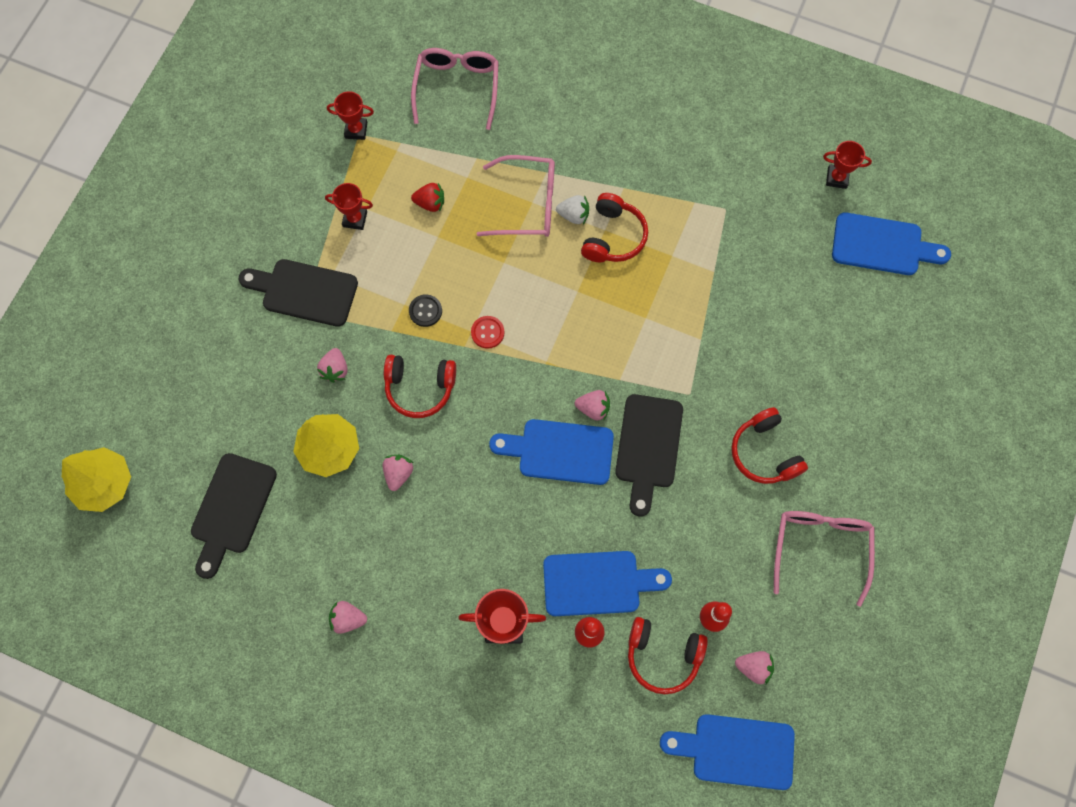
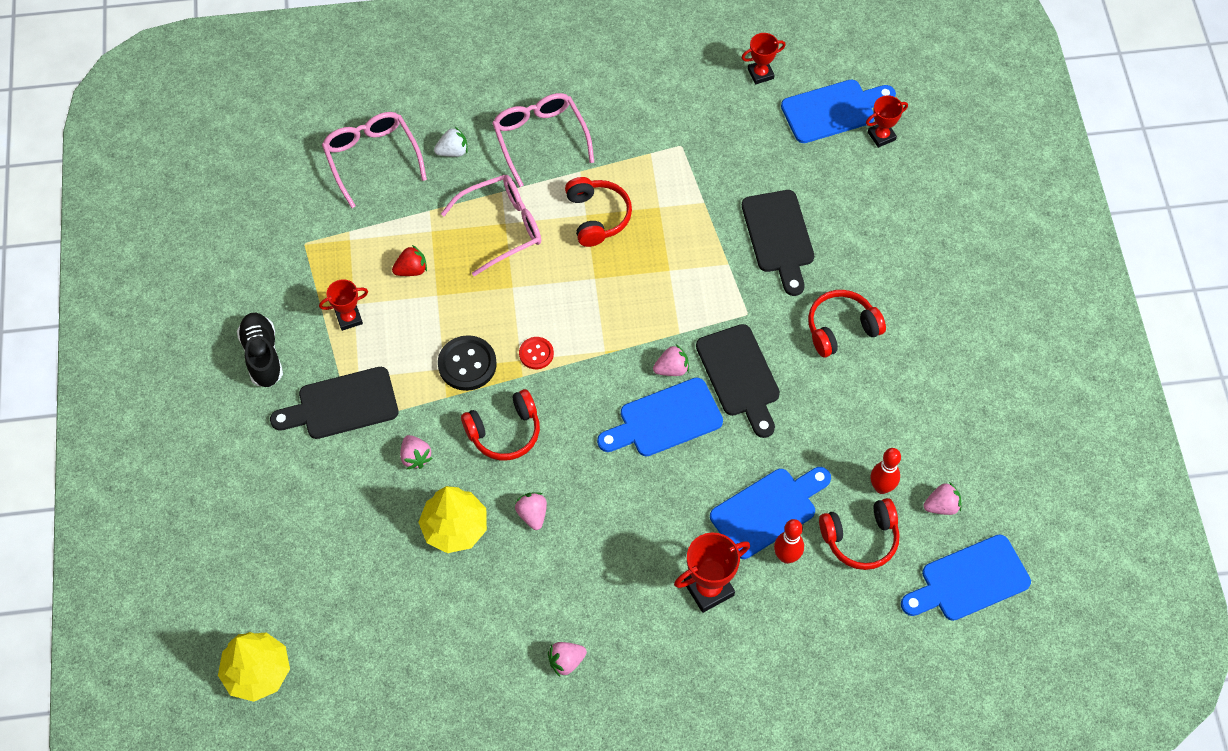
camera: 30 degrees left, 10 degrees down
black cutting board [191,453,277,579] -> black cutting board moved to [742,190,814,296]
red trophy [327,91,374,140] -> red trophy moved to [866,95,908,148]
black button [409,294,442,327] -> black button [438,335,497,391], size x1.68
white strawberry [556,195,589,224] -> white strawberry moved to [434,127,468,157]
red headphones [731,407,808,484] -> red headphones turned 120 degrees clockwise [808,290,886,357]
pink glasses [774,511,875,607] -> pink glasses moved to [492,93,594,187]
none -> black shoe [237,313,283,387]

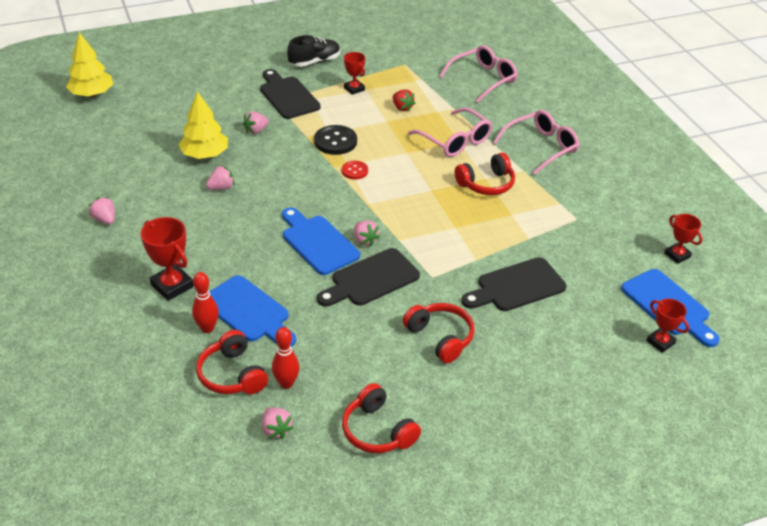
camera: 75 degrees right, 20 degrees down
white strawberry [434,127,468,157] -> none
red headphones [461,389,540,461] -> red headphones moved to [342,383,421,453]
blue cutting board [901,534,1031,621] -> none

